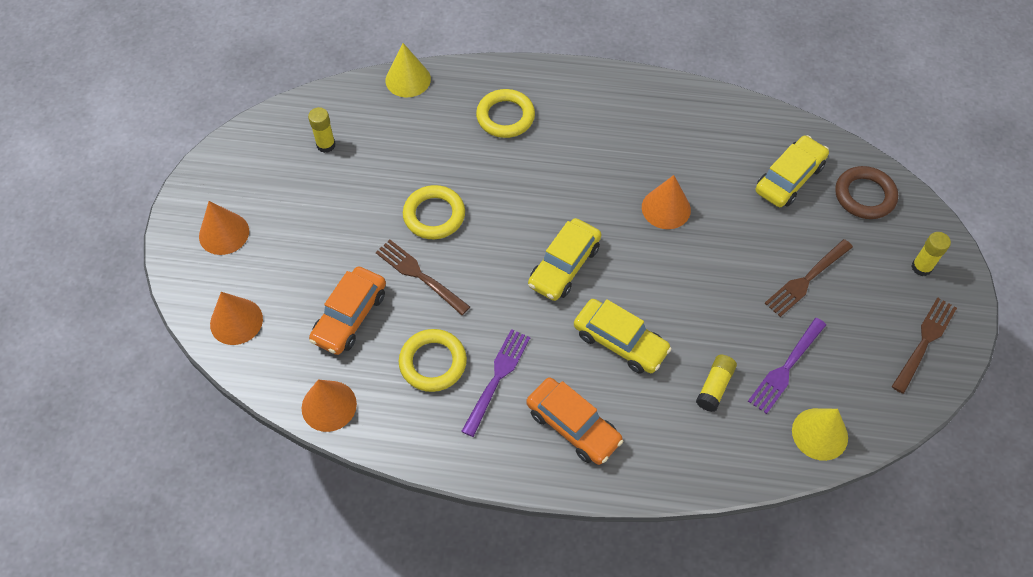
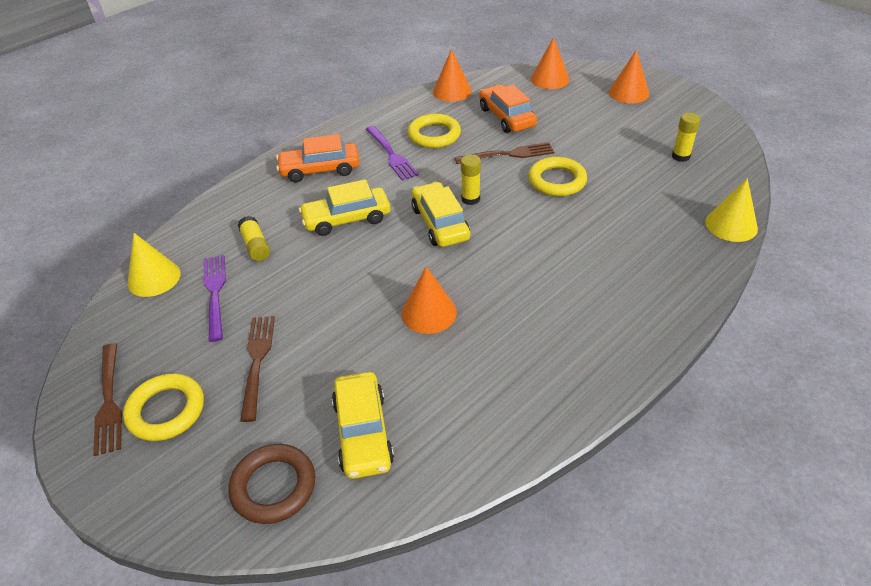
camera: 130 degrees right, 15 degrees down
yellow ring [476,89,535,138] -> yellow ring moved to [123,373,204,441]
yellow glue stick [911,232,951,276] -> yellow glue stick moved to [461,154,481,205]

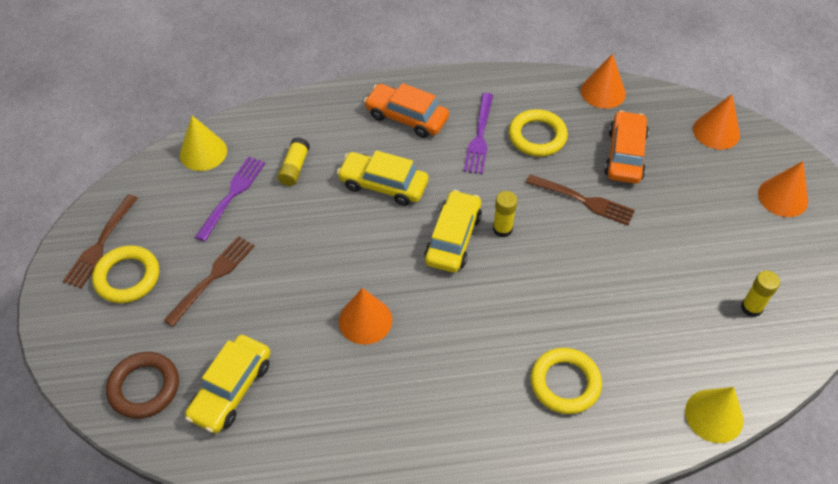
camera: 35 degrees right, 10 degrees up
yellow ring [528,157,587,197] -> yellow ring moved to [530,348,602,414]

